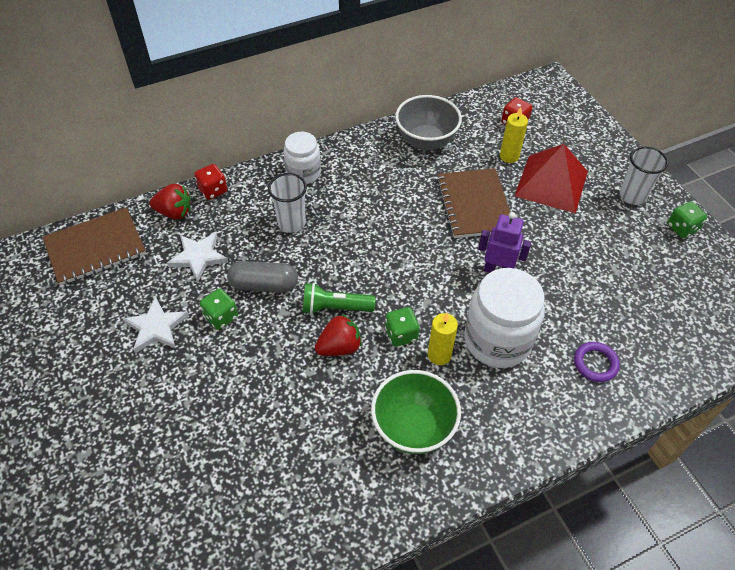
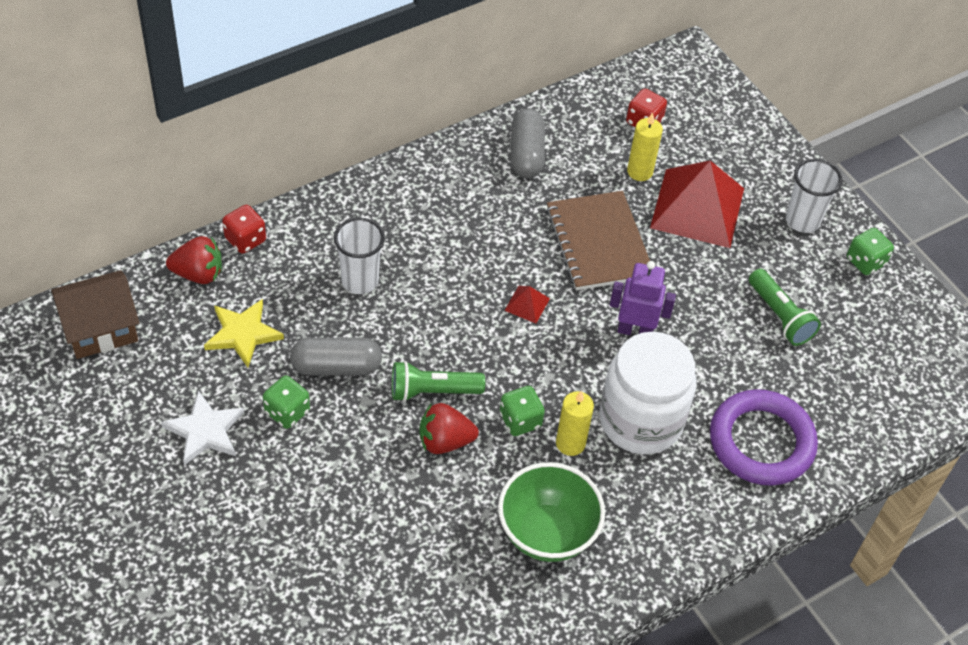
camera: 10 degrees left, 0 degrees up
brown notebook [43,207,146,286] -> brown house [51,270,139,359]
white star [167,232,228,282] -> yellow star [204,299,284,367]
white jar [284,132,321,184] -> none
red strawberry [315,314,362,356] -> red strawberry turned 150 degrees counterclockwise [419,403,479,454]
grey bowl [395,95,462,150] -> grey capsule [511,109,545,178]
purple ring [574,342,620,382] -> purple ring [710,389,818,486], size x1.95
none -> red pyramid [504,286,550,323]
none -> green flashlight [749,269,821,346]

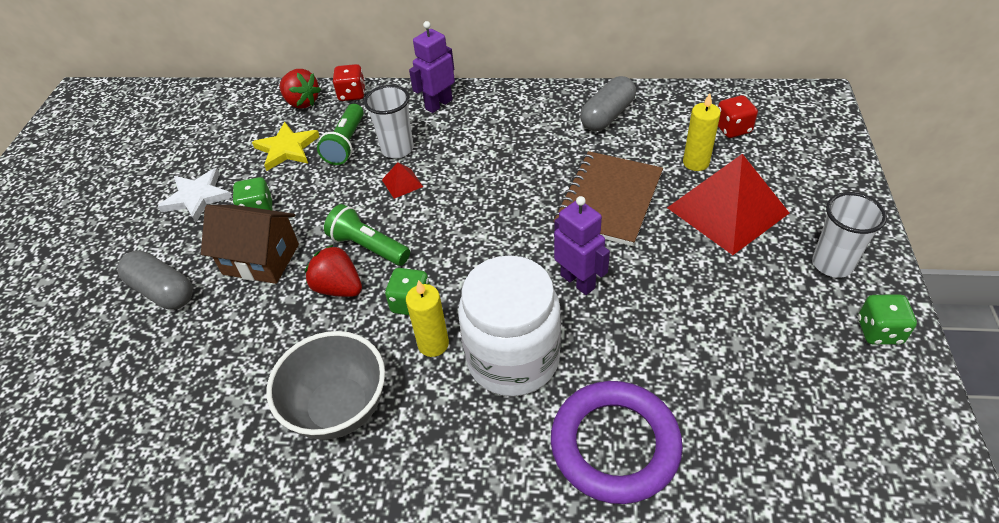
camera: 45 degrees right, 5 degrees down
brown house [51,270,139,359] -> brown house moved to [201,205,299,284]
grey capsule [290,338,382,376] -> grey capsule moved to [118,251,193,310]
green bowl [498,462,605,562] -> grey bowl [267,331,385,440]
red pyramid [504,286,550,323] -> red pyramid moved to [382,162,423,199]
green flashlight [749,269,821,346] -> green flashlight moved to [317,104,364,165]
none -> purple robot [409,21,455,113]

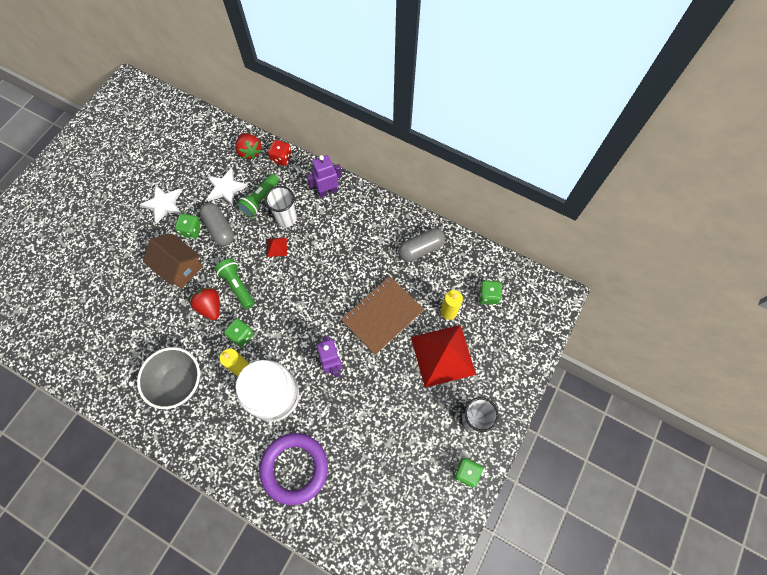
camera: 20 degrees right, 20 degrees up
grey capsule [118,251,193,310] -> grey capsule moved to [200,203,234,246]
yellow star [252,122,320,171] -> white star [207,167,248,206]
red dice [718,95,758,138] -> green dice [478,280,502,305]

